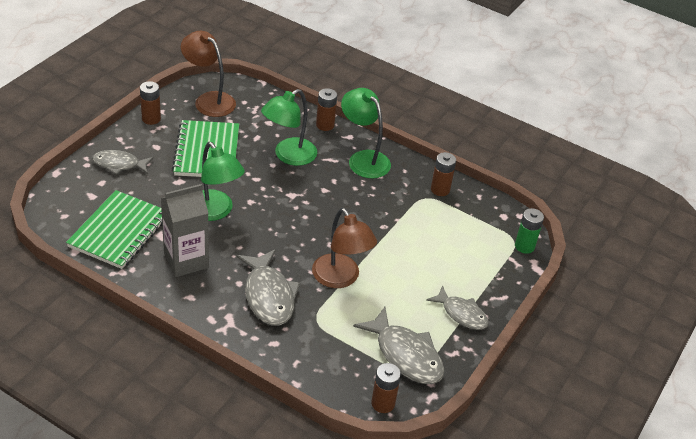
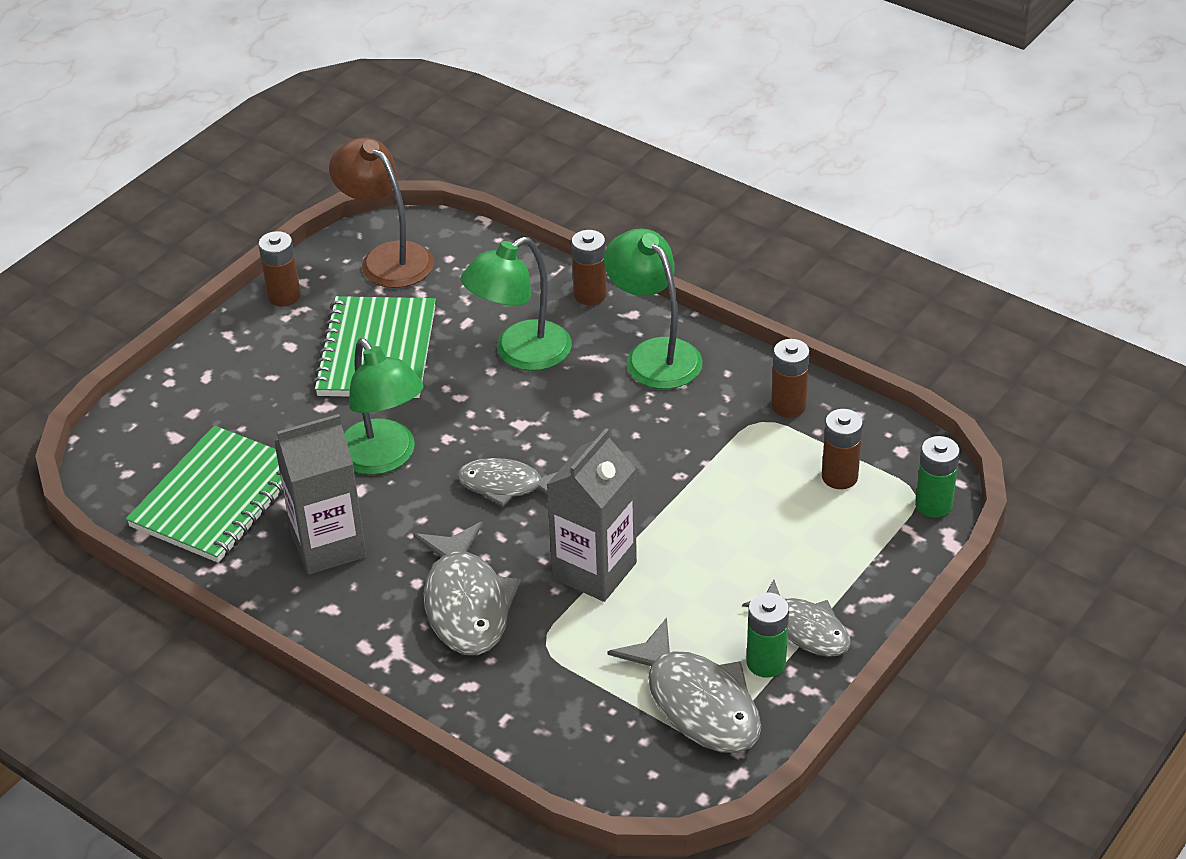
camera: 10 degrees right, 0 degrees up
grey fish [92,150,153,175] -> grey fish moved to [457,458,557,507]
brown lamp [312,208,377,288] -> grey carton [547,428,637,602]
brown battery [371,363,401,413] -> brown battery moved to [822,409,863,489]
none -> green battery [746,592,789,678]

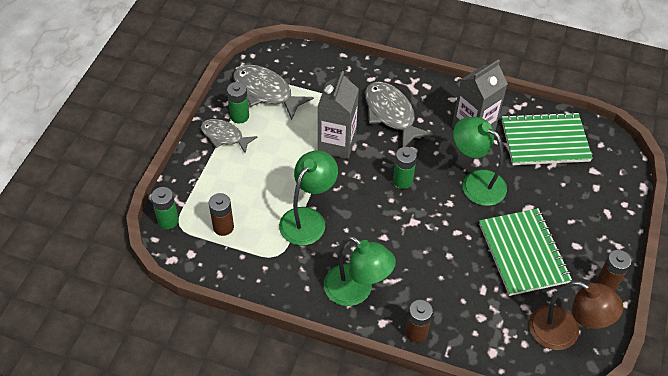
camera: 160 degrees right, 10 degrees up
green notebook [126,426,283,563] -> green notebook turned 75 degrees clockwise [502,112,593,165]
grey fish [457,458,557,507] -> green battery [393,147,417,189]
green lamp [460,237,572,371] -> green lamp moved to [279,150,338,246]
brown battery [771,339,810,418] -> none

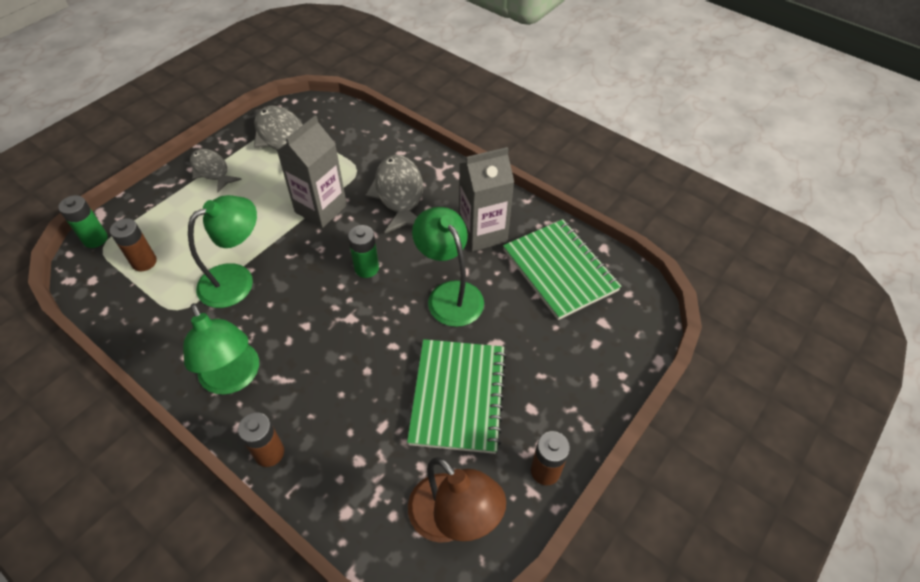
camera: 20 degrees right, 0 degrees up
green battery [227,82,249,123] -> none
green notebook [502,112,593,165] -> green notebook turned 45 degrees clockwise [503,219,622,320]

